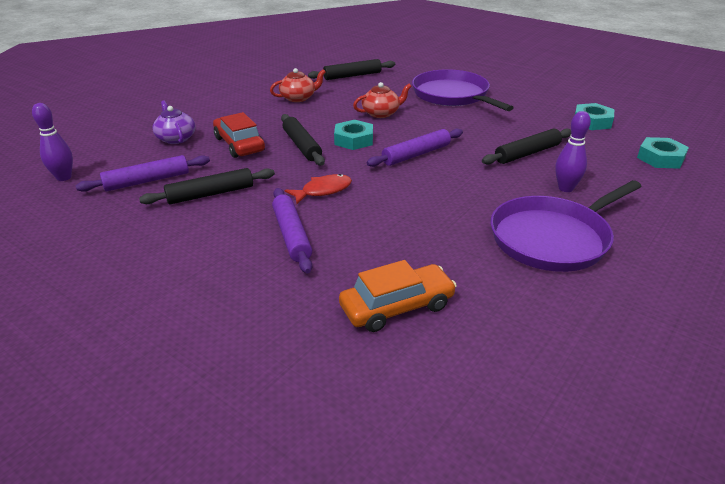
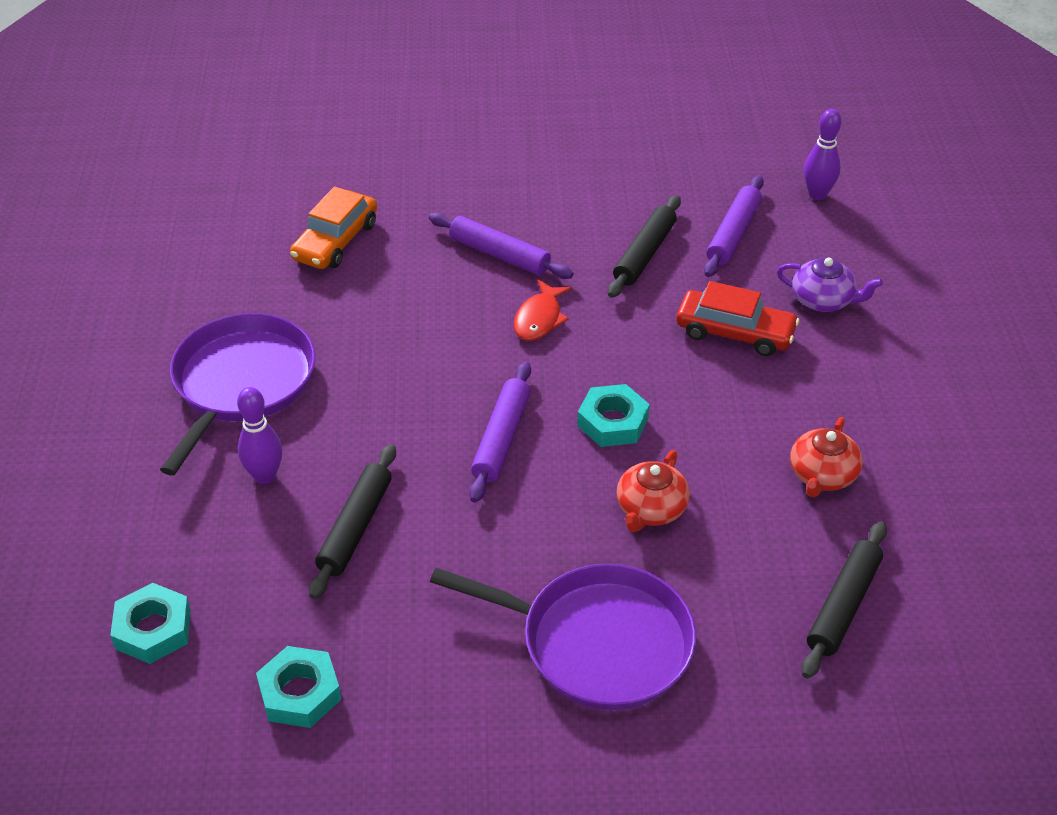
camera: 140 degrees right, 10 degrees up
black rolling pin [281,114,325,166] -> none

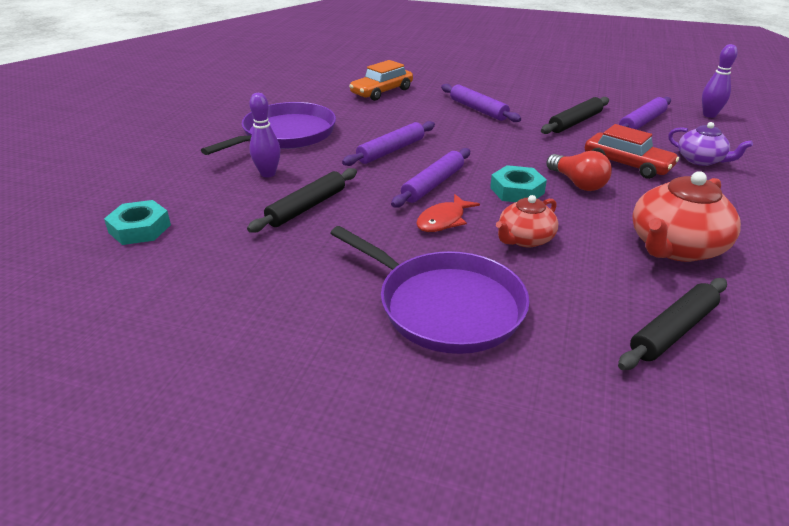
camera: 20 degrees right, 10 degrees down
turquoise nut [256,646,341,728] -> none
red fish [514,279,572,341] -> red fish moved to [416,194,480,232]
red teapot [790,417,863,497] -> red teapot [632,171,741,262], size x1.65
none -> purple rolling pin [342,121,435,166]
none -> red light bulb [546,151,612,191]

